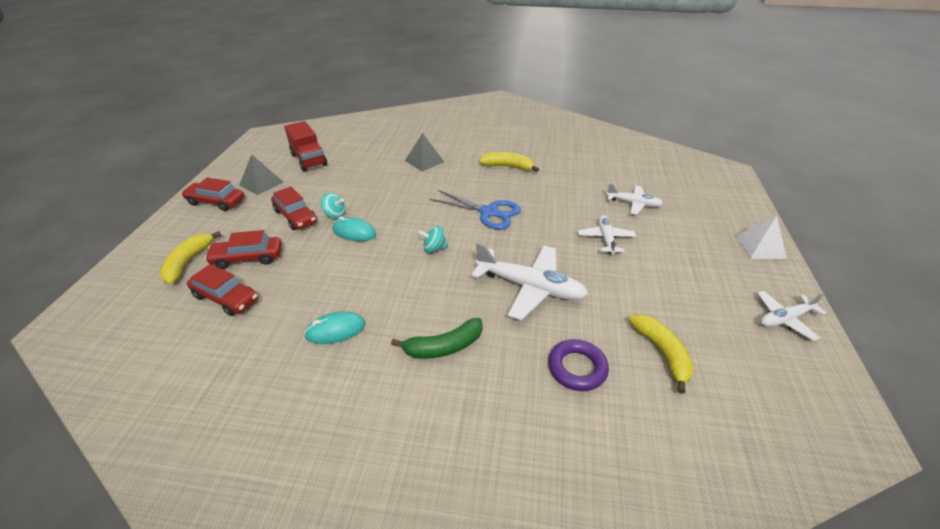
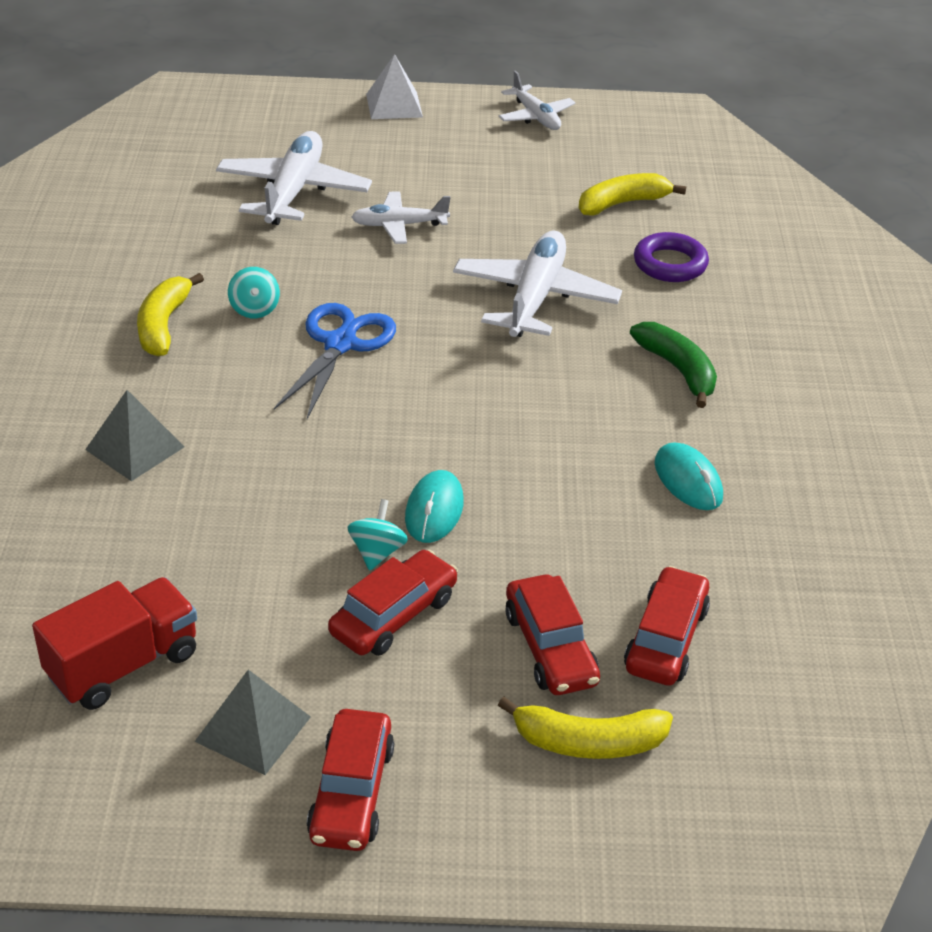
camera: 100 degrees left, 0 degrees up
turquoise spinning top [418,226,448,253] -> turquoise spinning top moved to [228,267,280,318]
white plane [606,183,663,215] -> white plane [216,131,372,225], size x1.72

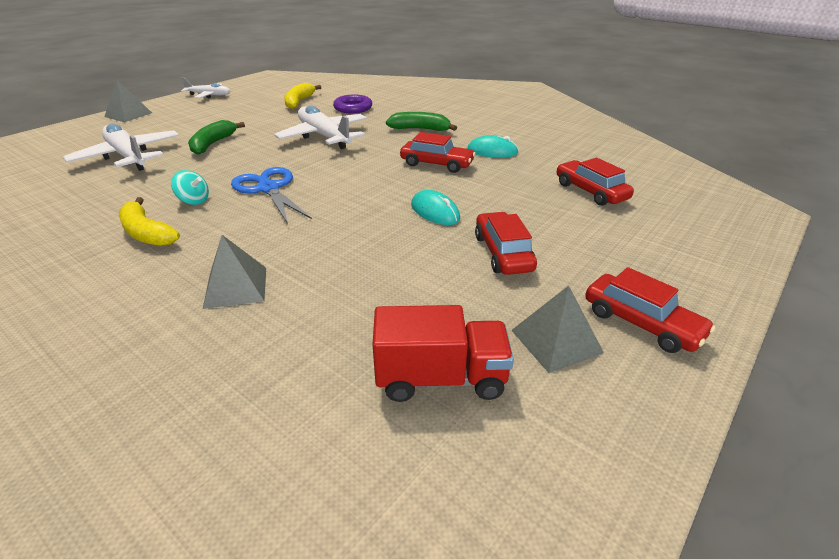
camera: 50 degrees left, 5 degrees down
red truck [32,577,197,710] -> red truck turned 90 degrees clockwise [373,305,514,402]
turquoise spinning top [348,499,408,570] -> none
white plane [351,191,451,244] -> green banana [188,120,245,155]
white pyramid [366,54,423,119] -> grey pyramid [104,80,152,122]
yellow banana [498,697,673,759] -> none
red car [505,575,600,695] -> red car moved to [400,132,476,173]

